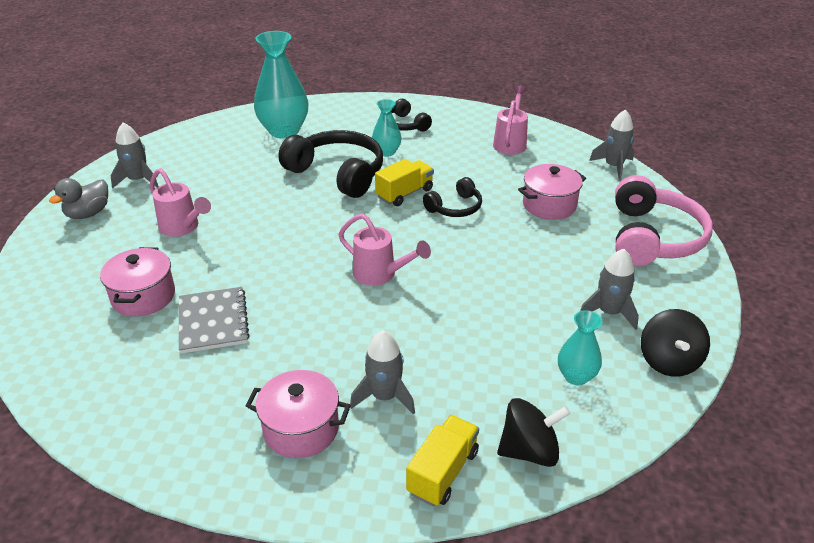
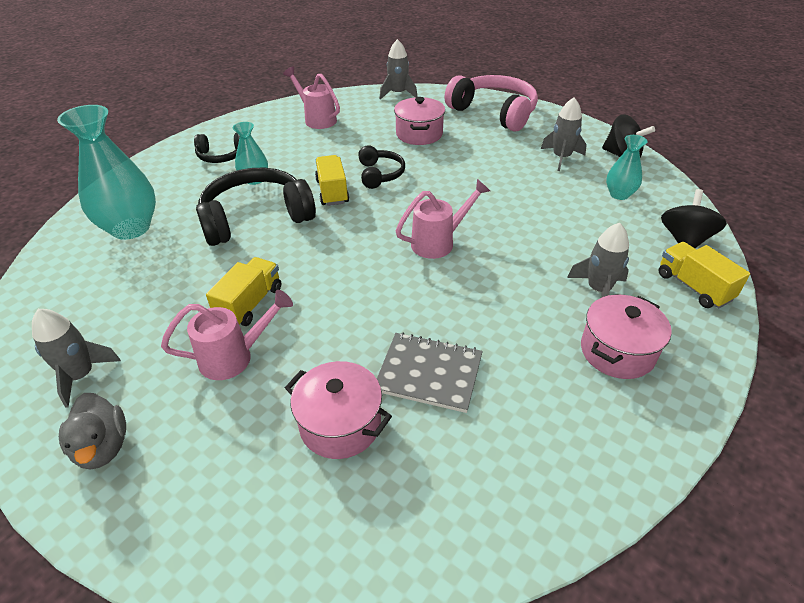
camera: 60 degrees left, 5 degrees up
none -> yellow truck [206,257,281,326]

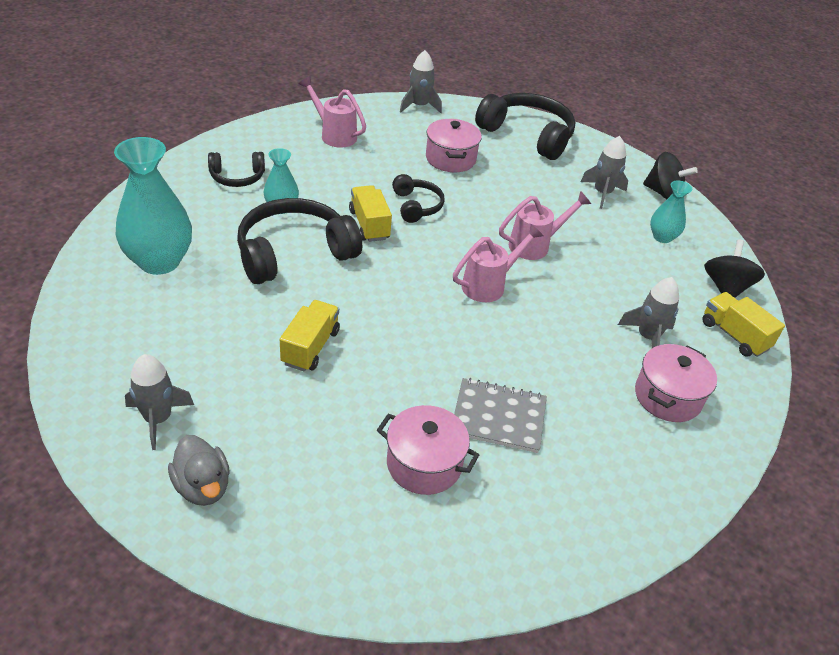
camera: 10 degrees left, 0 degrees up
pink watering can [161,290,293,380] -> pink watering can moved to [499,191,591,260]
pink headphones [444,75,538,131] -> black headphones [475,93,575,160]

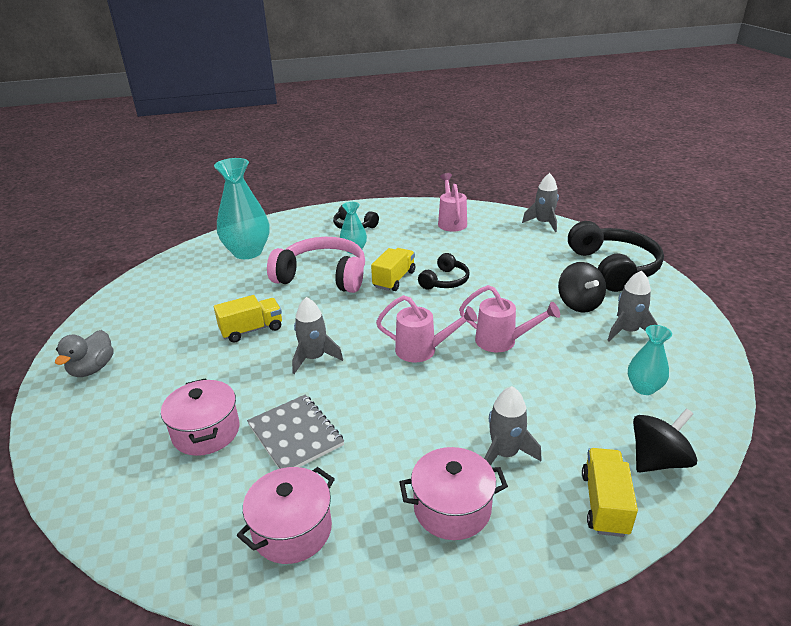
camera: 50 degrees right, 10 degrees down
grey rocket [125,354,194,450] -> grey rocket moved to [292,297,343,374]
black headphones [237,198,362,284] -> pink headphones [267,237,365,293]
pink pot [426,119,482,172] -> pink pot moved to [237,467,335,564]
black spinning top [643,152,698,199] -> black spinning top moved to [558,262,606,313]

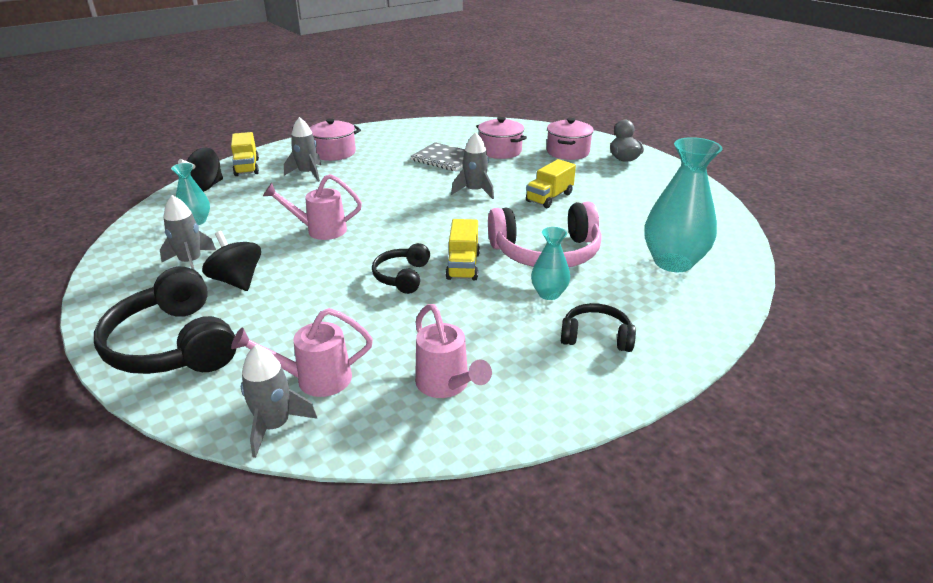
camera: 155 degrees right, 0 degrees up
pink pot [237,467,335,564] -> pink pot moved to [547,118,594,160]
pink watering can [376,295,477,362] -> pink watering can moved to [231,308,373,397]

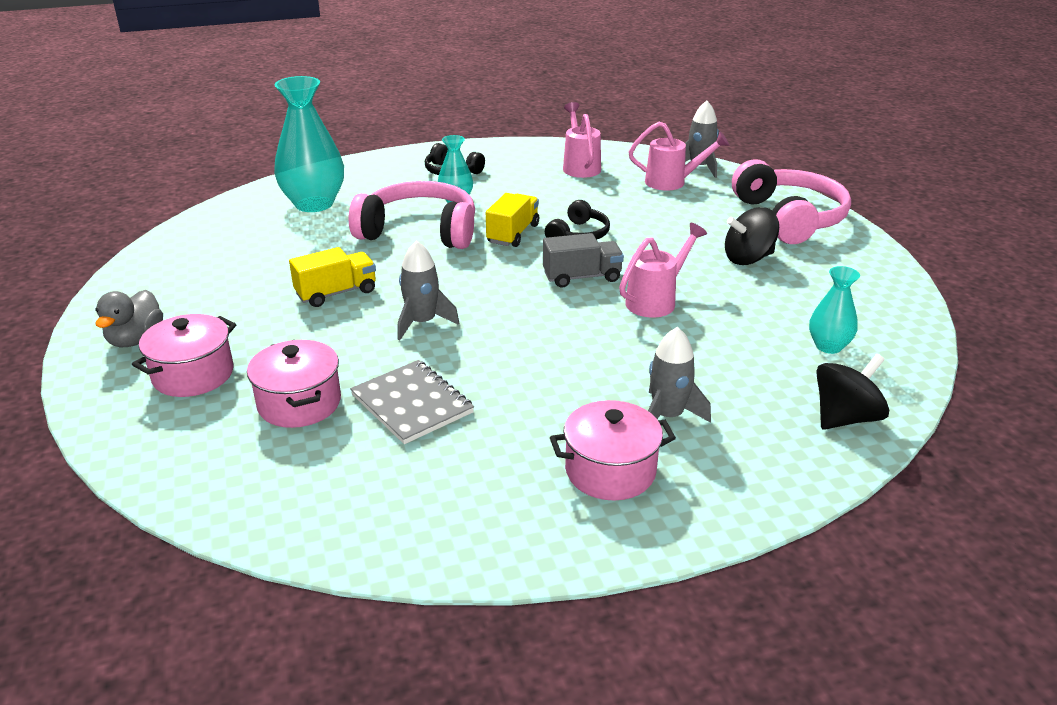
camera: 160 degrees left, 0 degrees up
black headphones [94,267,236,374] -> pink headphones [732,160,851,244]
grey rocket [160,195,216,270] -> none
black spinning top [202,231,261,291] -> black spinning top turned 90 degrees clockwise [725,207,779,265]
yellow truck [231,132,259,176] -> none
pink watering can [263,174,362,240] -> pink watering can turned 60 degrees counterclockwise [619,223,707,318]
none -> grey truck [543,233,624,288]

